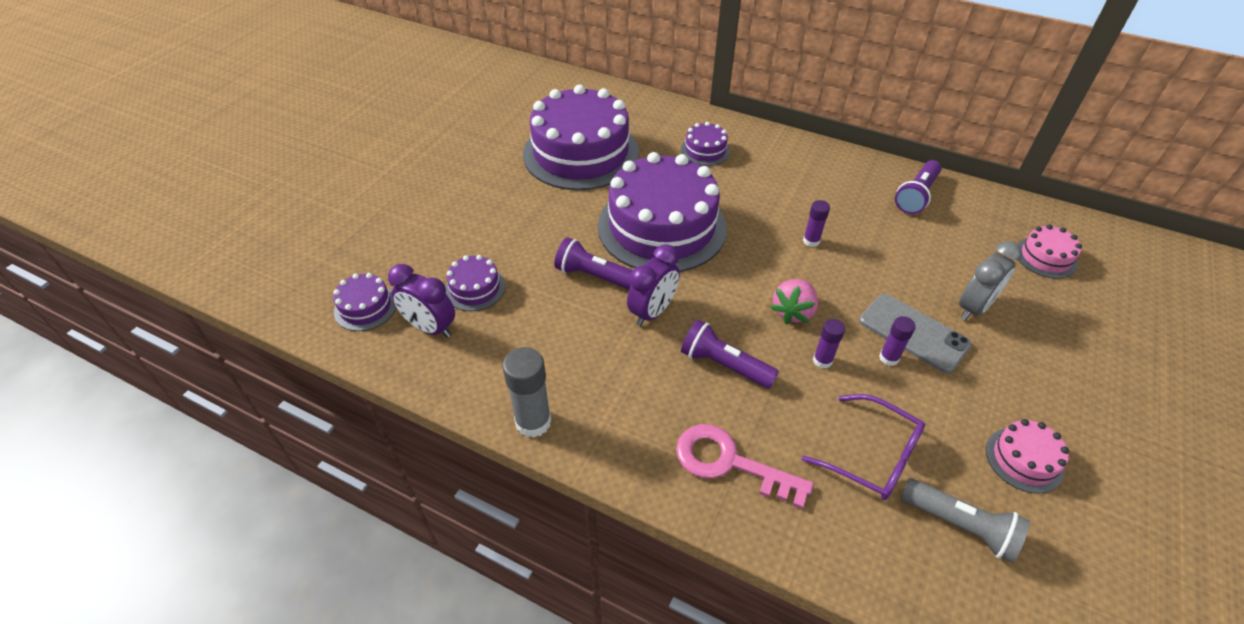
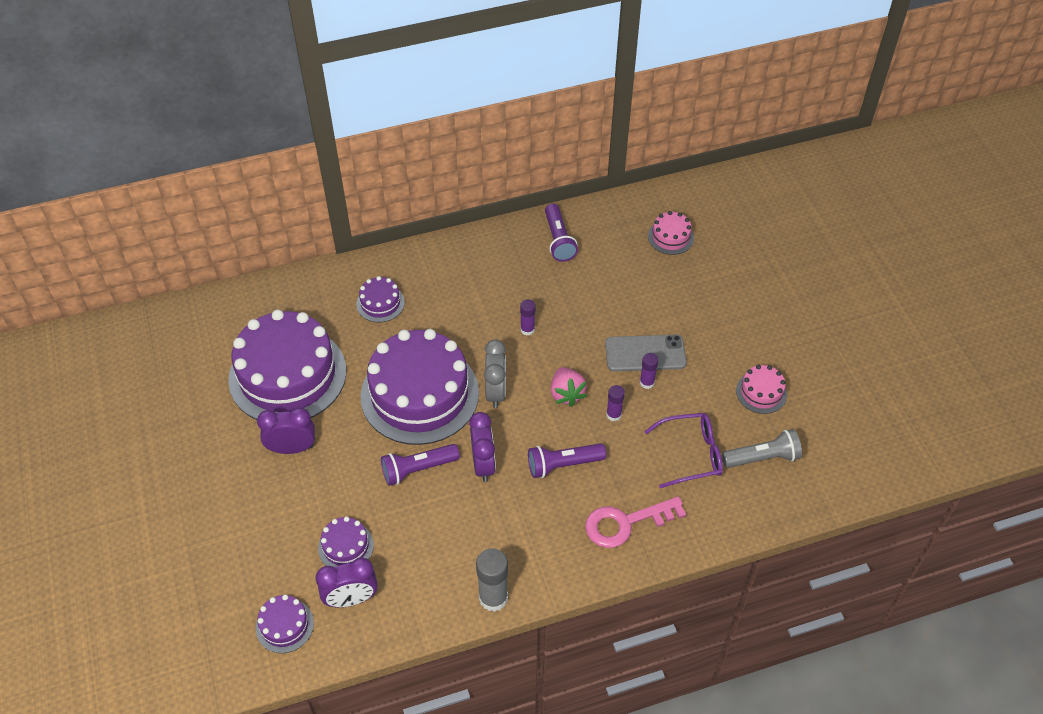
camera: 45 degrees left, 5 degrees up
grey clock [959,241,1022,321] -> grey clock moved to [484,339,506,408]
none -> purple clock [257,407,315,454]

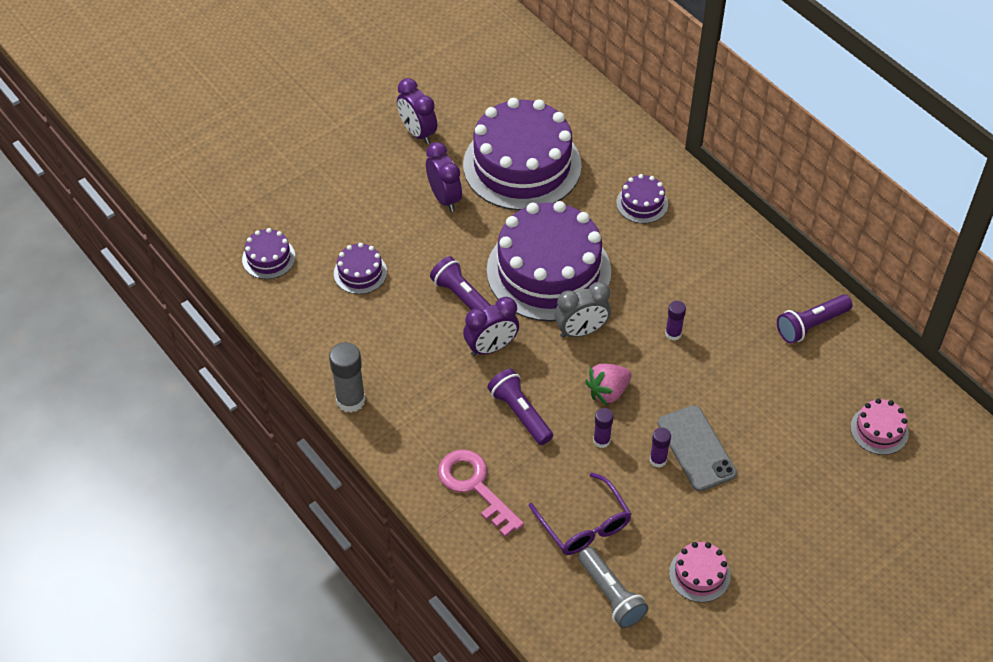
camera: 70 degrees right, 0 degrees up
purple clock [316,557,378,607] -> purple clock moved to [397,78,437,144]

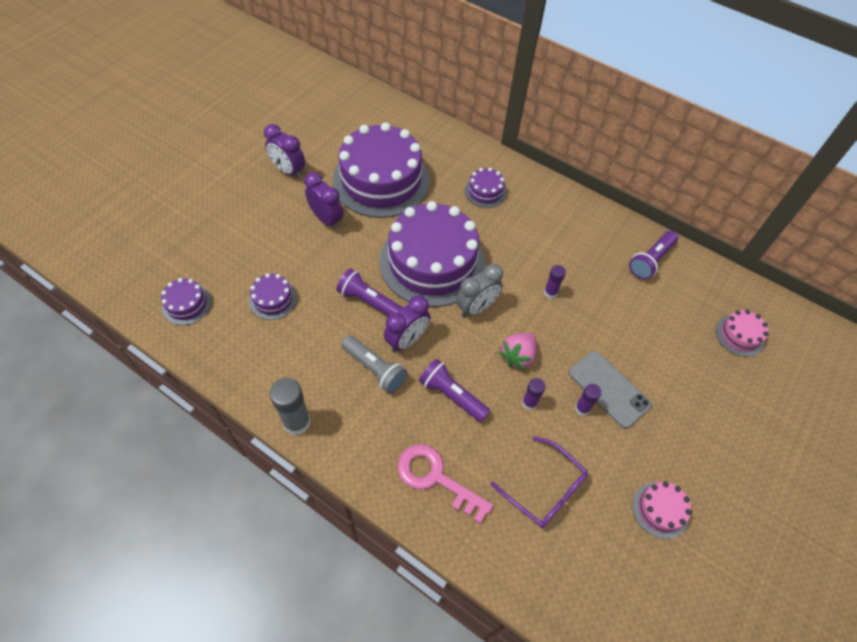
camera: 20 degrees left, 5 degrees up
grey flashlight [578,547,648,628] -> grey flashlight moved to [341,335,407,394]

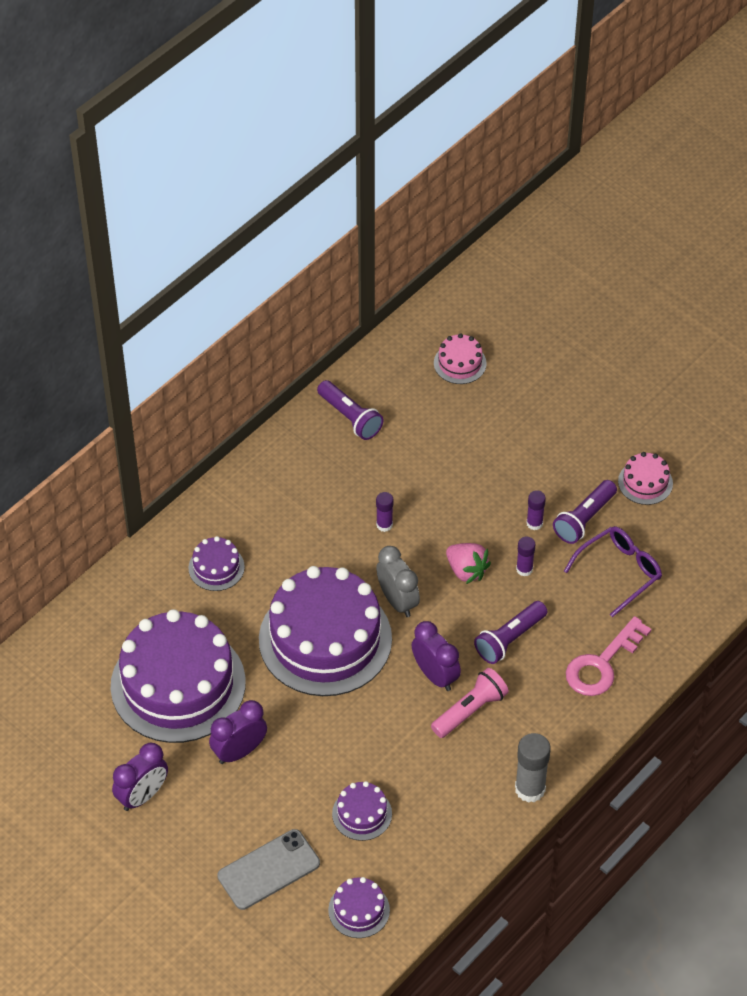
camera: 80 degrees left, 5 degrees down
purple flashlight [336,268,403,316] -> purple flashlight moved to [553,480,617,544]
grey flashlight [341,335,407,394] -> pink flashlight [431,668,509,738]
grey phone [569,351,652,429] -> grey phone moved to [217,829,320,910]

